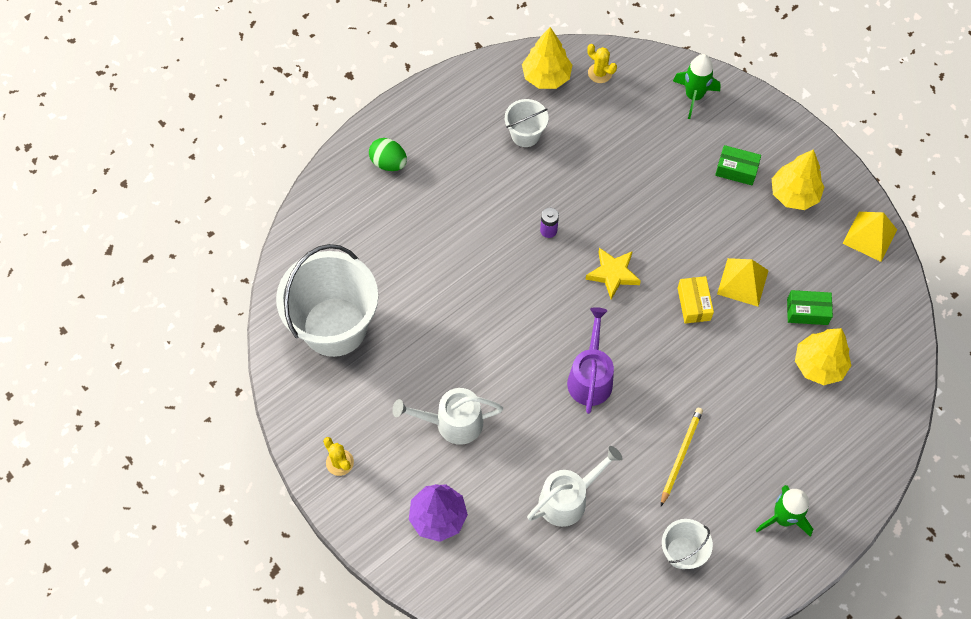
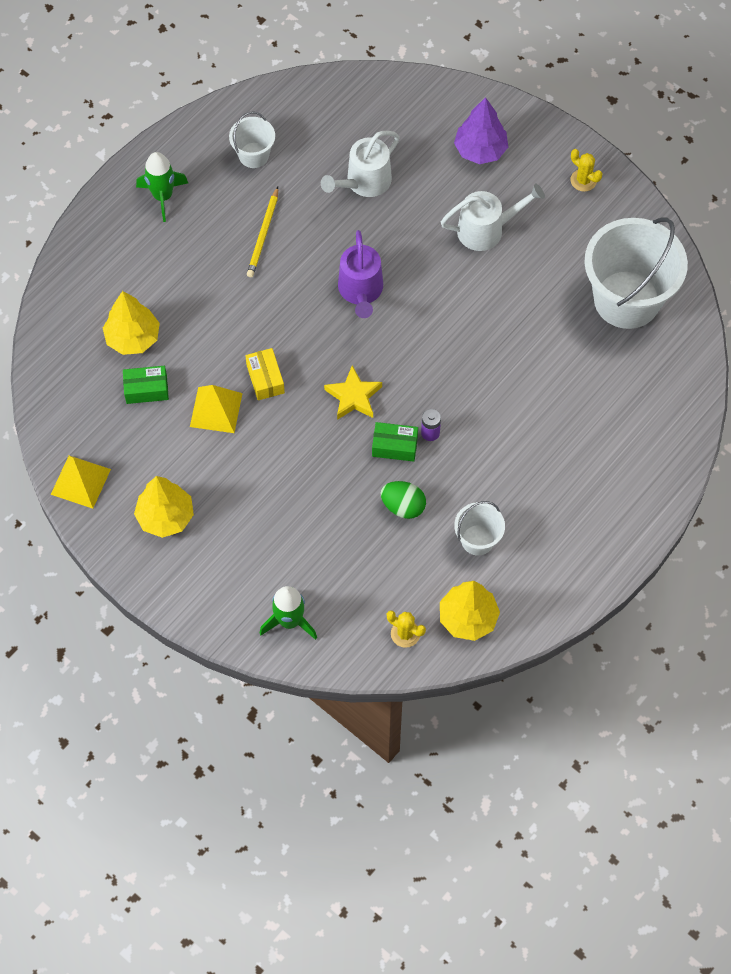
camera: 170 degrees right, 0 degrees up
green egg [369,138,407,171] -> green egg moved to [381,481,426,519]
green box [715,145,761,185] -> green box moved to [372,422,418,462]

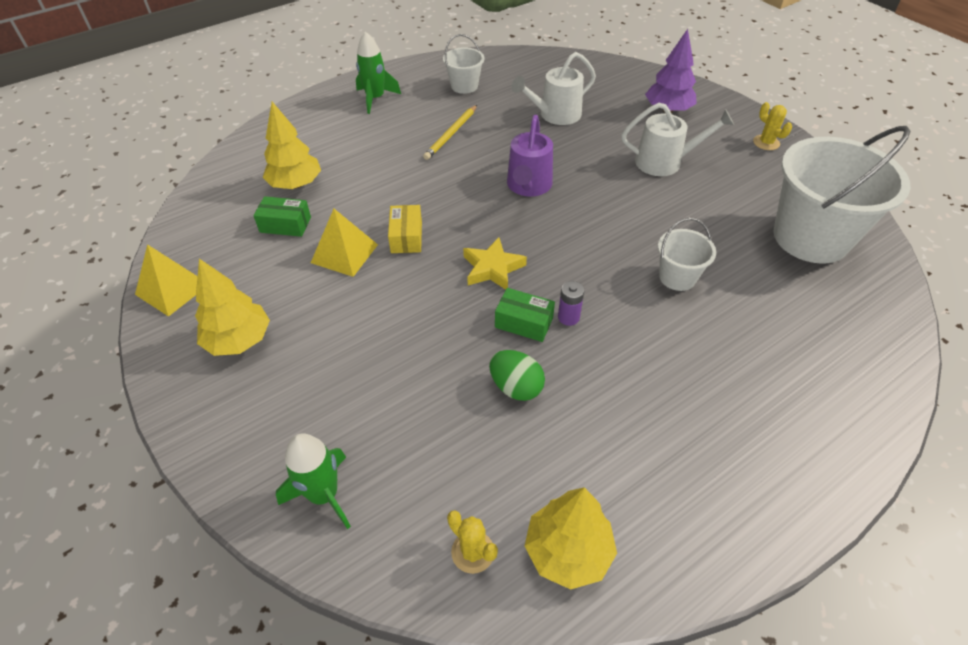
camera: 15 degrees right, 15 degrees down
white bucket [454,501,505,555] -> white bucket moved to [658,218,716,291]

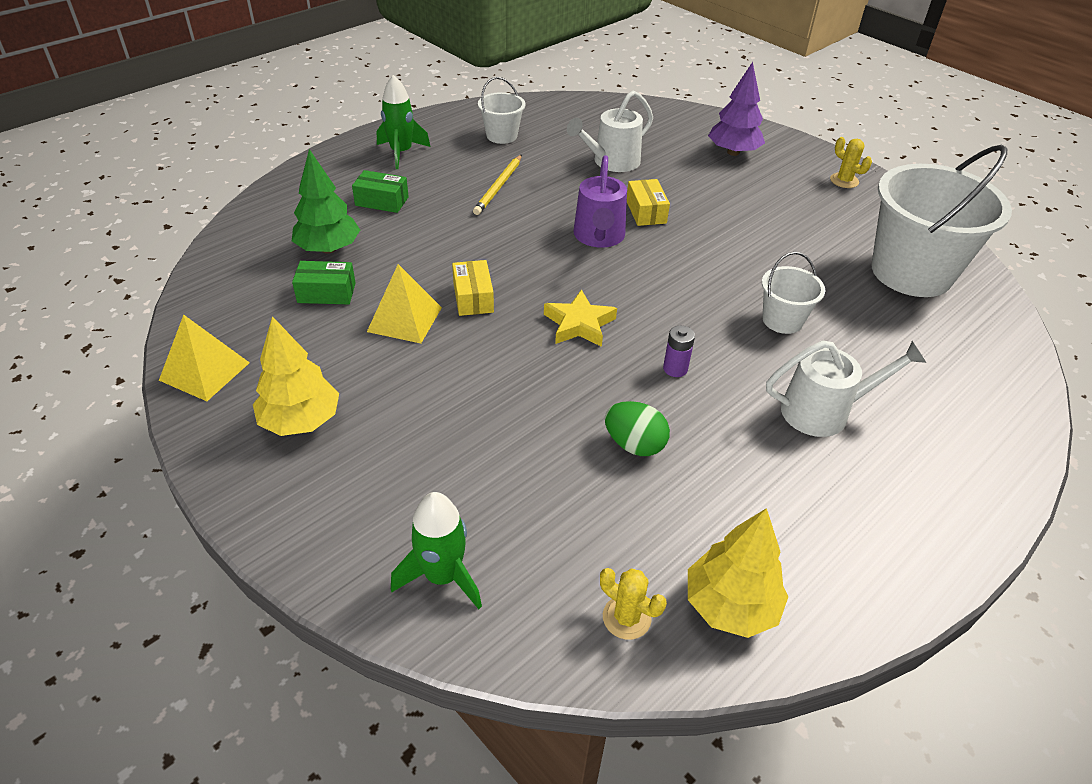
camera: 10 degrees left, 5 degrees down
yellow tree [263,102,321,189] -> green tree [292,149,360,254]
green box [495,288,555,342] -> green box moved to [352,170,409,213]
white watering can [621,103,734,176] -> white watering can moved to [766,340,927,437]
none -> yellow box [627,179,670,226]

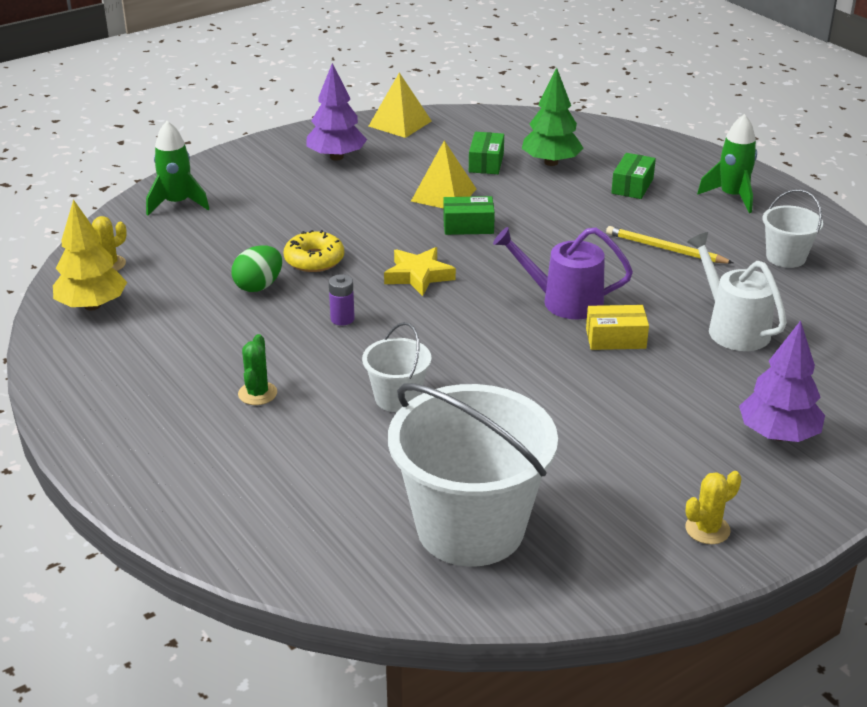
camera: 100 degrees right, 10 degrees down
yellow tree [253,316,339,436] -> purple tree [306,63,367,160]
yellow box [452,260,494,316] -> green box [443,196,495,235]
white watering can [766,340,927,437] -> green cactus [238,334,277,405]
none -> yellow donut [283,230,344,272]

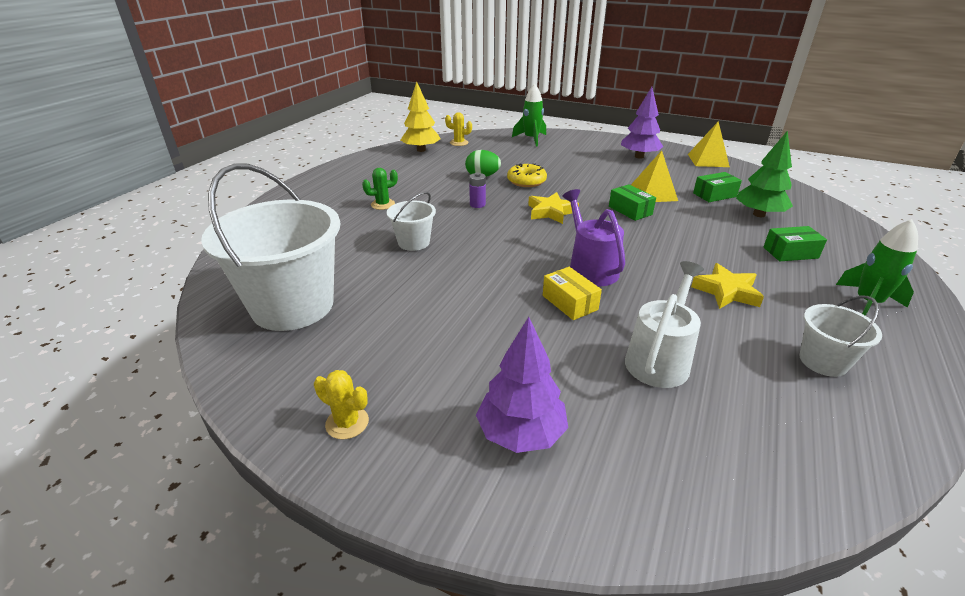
camera: 60 degrees right, 0 degrees up
yellow pencil [606,226,733,264] -> yellow star [691,263,764,309]

